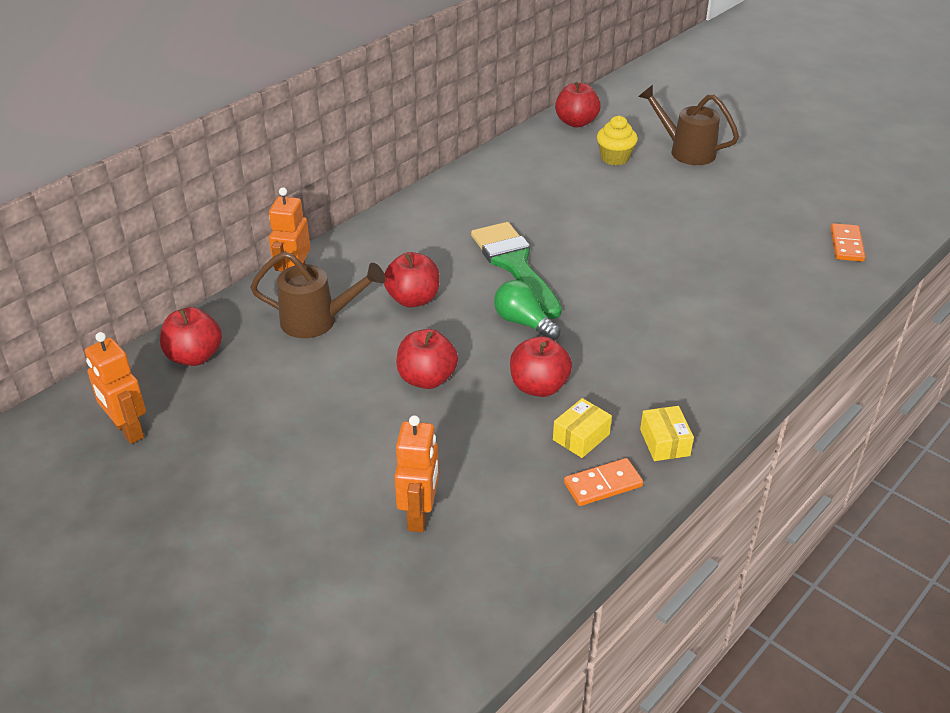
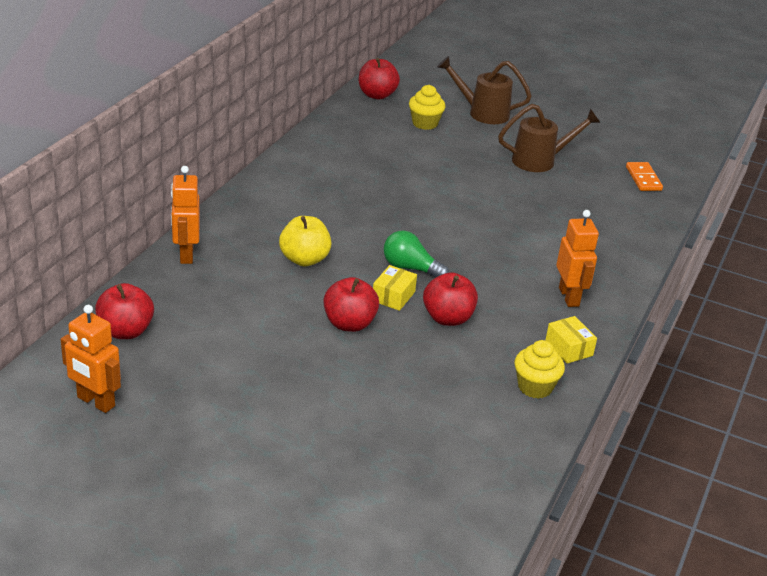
camera: 20 degrees left, 5 degrees down
brown watering can [250,251,385,338] -> brown watering can moved to [498,104,600,172]
red apple [384,252,440,307] -> yellow apple [279,216,332,266]
orange robot [394,415,439,532] -> orange robot moved to [556,210,599,307]
green brush [471,222,562,319] -> none
yellow box [553,398,612,458] -> yellow box moved to [373,265,417,311]
orange domino [564,458,643,506] -> yellow cupcake [515,340,565,399]

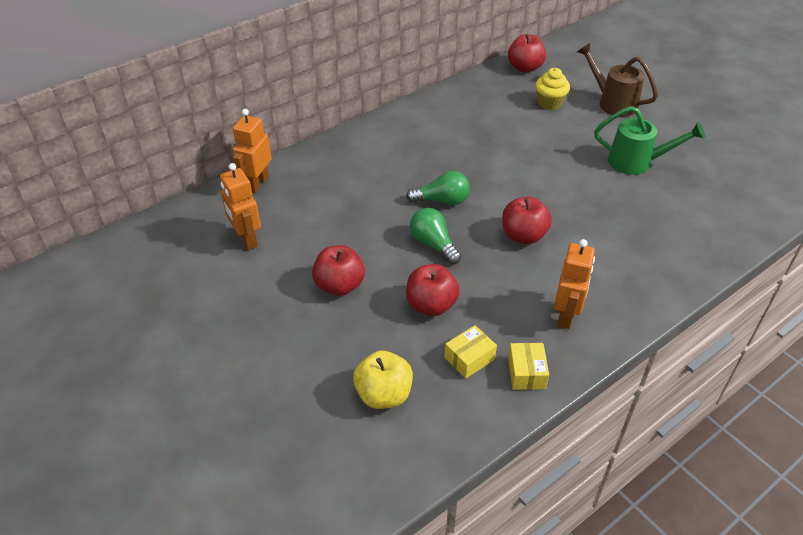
camera: 30 degrees right, 10 degrees up
orange robot [60,305,121,413] -> orange robot moved to [220,163,261,250]
red apple [95,283,154,339] -> red apple moved to [502,197,552,244]
yellow apple [279,216,332,266] -> yellow apple moved to [353,350,413,409]
yellow box [373,265,417,311] -> yellow box moved to [445,325,497,379]
brown watering can [498,104,600,172] -> green watering can [594,106,705,175]
yellow cupcake [515,340,565,399] -> none
orange domino [626,162,663,191] -> none
none -> green light bulb [406,171,470,205]

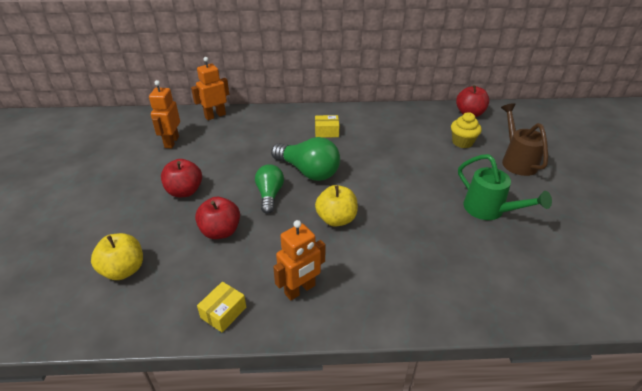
camera: 35 degrees right, 5 degrees down
green light bulb [406,171,470,205] -> green light bulb [271,137,340,181], size x1.54
yellow box [445,325,497,379] -> yellow box moved to [315,115,339,138]
red apple [502,197,552,244] -> yellow apple [315,185,358,227]

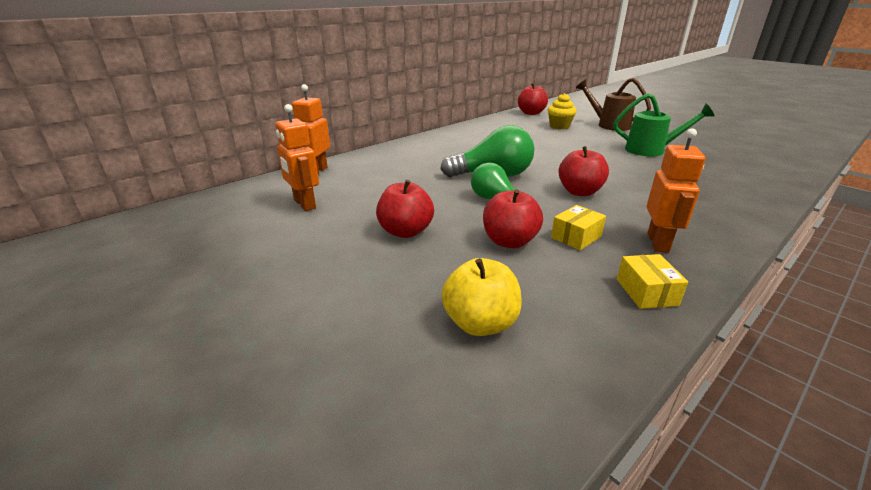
camera: 40 degrees left, 10 degrees down
yellow box [315,115,339,138] -> yellow box moved to [551,205,606,250]
yellow apple [315,185,358,227] -> red apple [558,146,609,196]

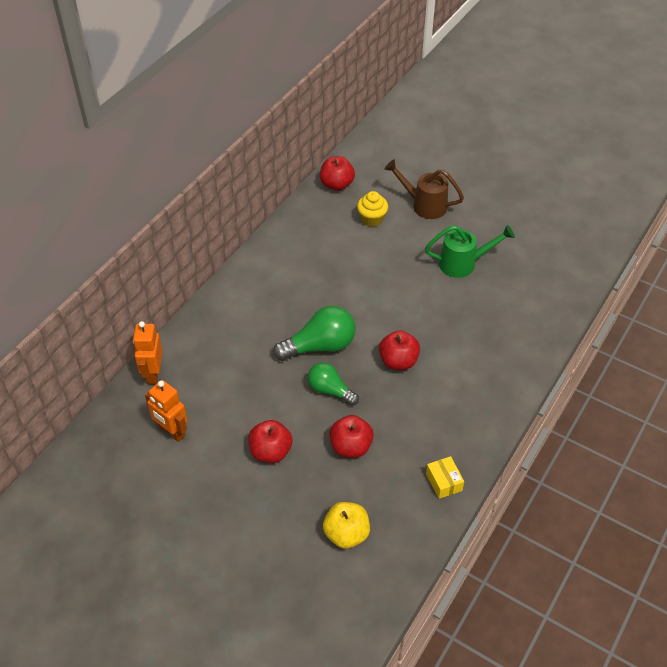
camera: 15 degrees left, 20 degrees up
yellow box [551,205,606,250] -> none
orange robot [647,128,706,253] -> none

